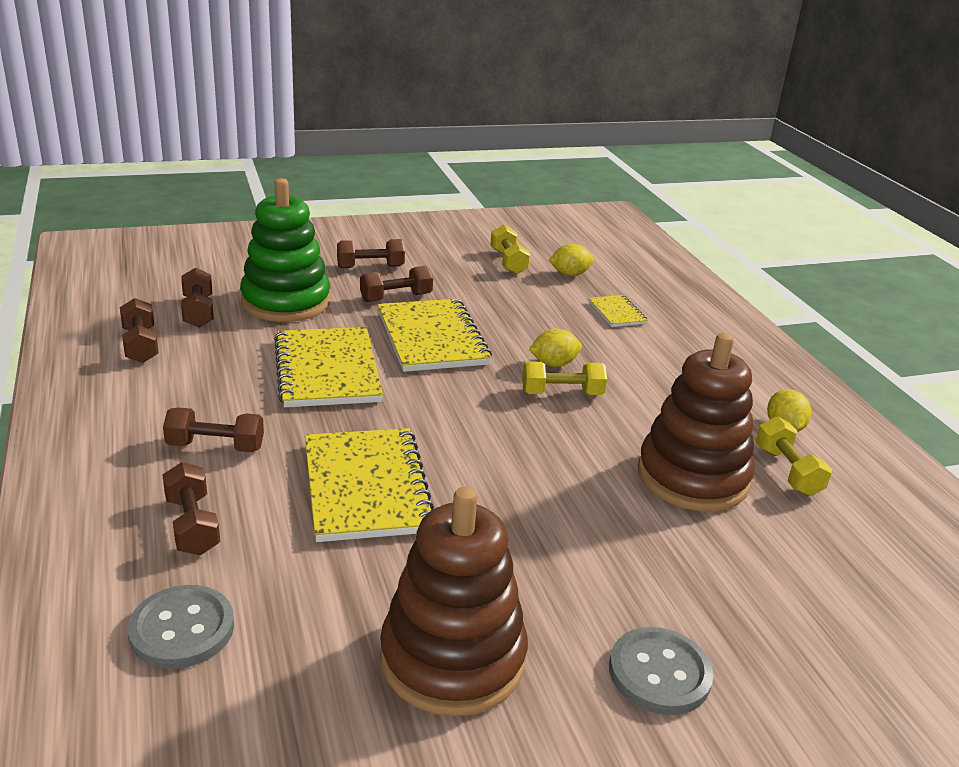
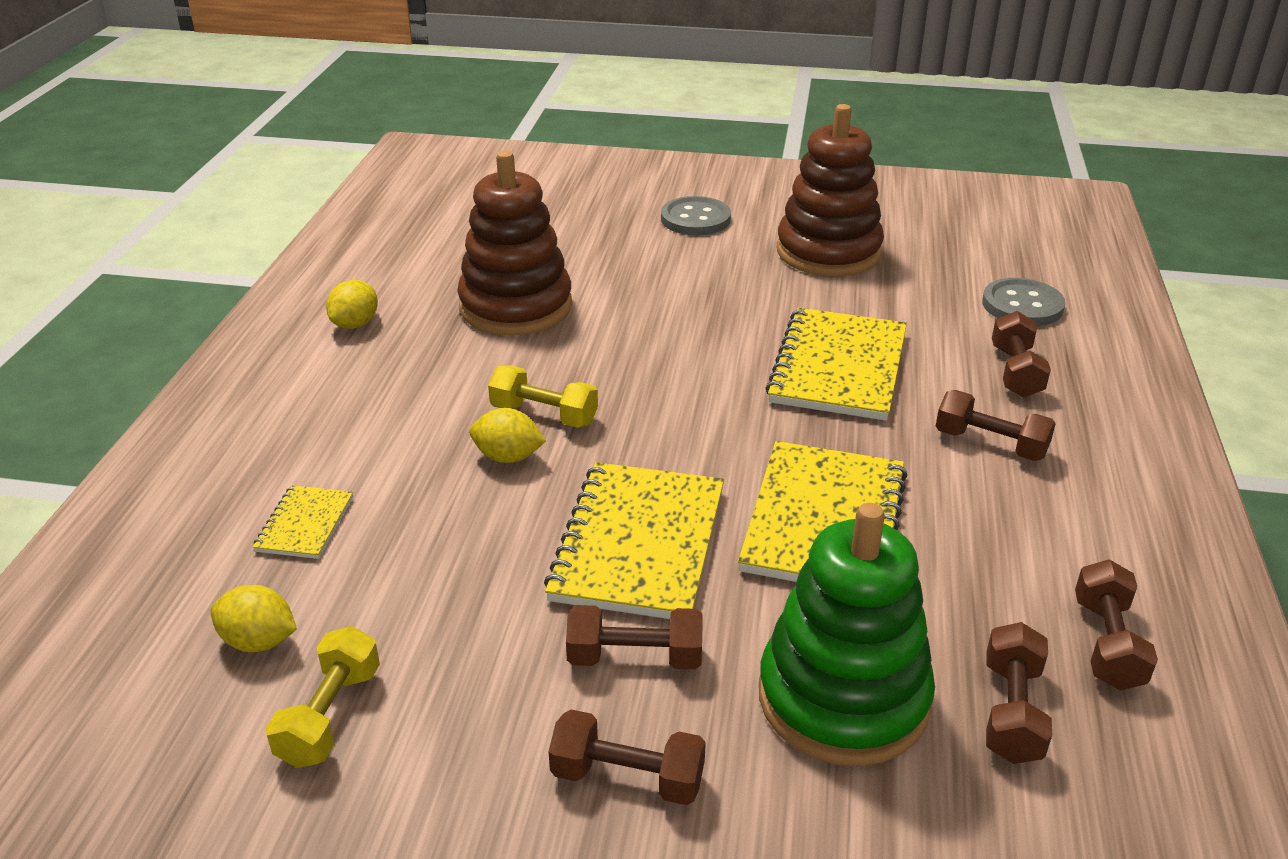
camera: 150 degrees left, 5 degrees up
yellow dumbbell [756,416,832,496] -> none

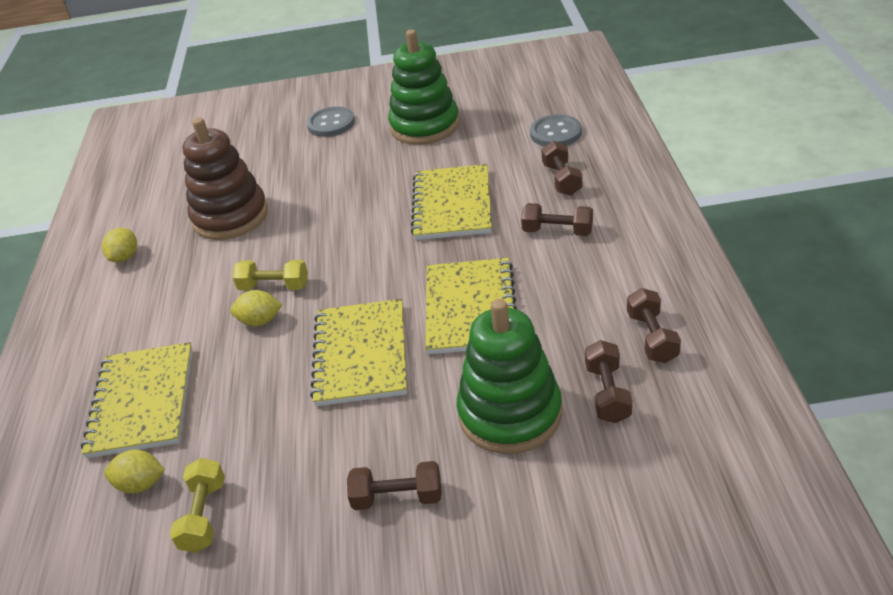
camera: 10 degrees left, 5 degrees up
yellow notebook [253,485,353,559] -> yellow notebook [81,342,193,458], size x2.05
brown dumbbell [566,605,703,669] -> none
brown stacking toy [777,104,884,277] -> green stacking toy [388,29,459,145]

